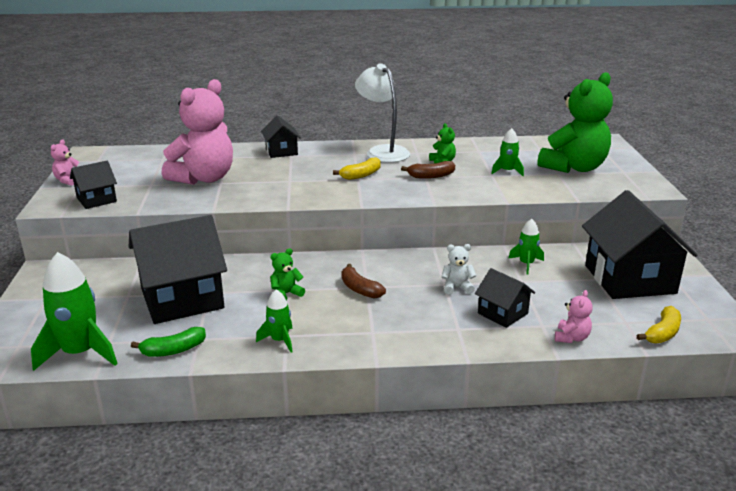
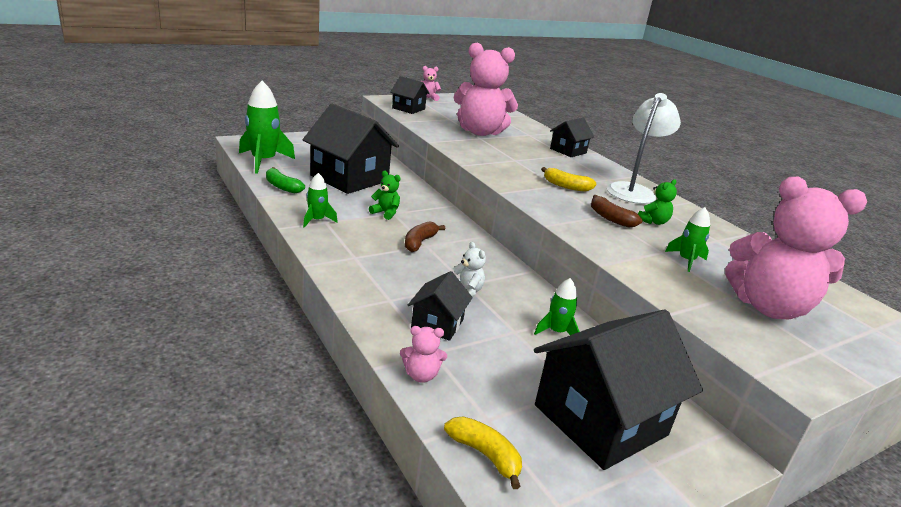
camera: 60 degrees right, 0 degrees up
green teddy bear [538,72,613,173] -> pink teddy bear [725,177,867,319]
yellow banana [637,306,681,344] -> yellow banana turned 150 degrees counterclockwise [444,416,522,489]

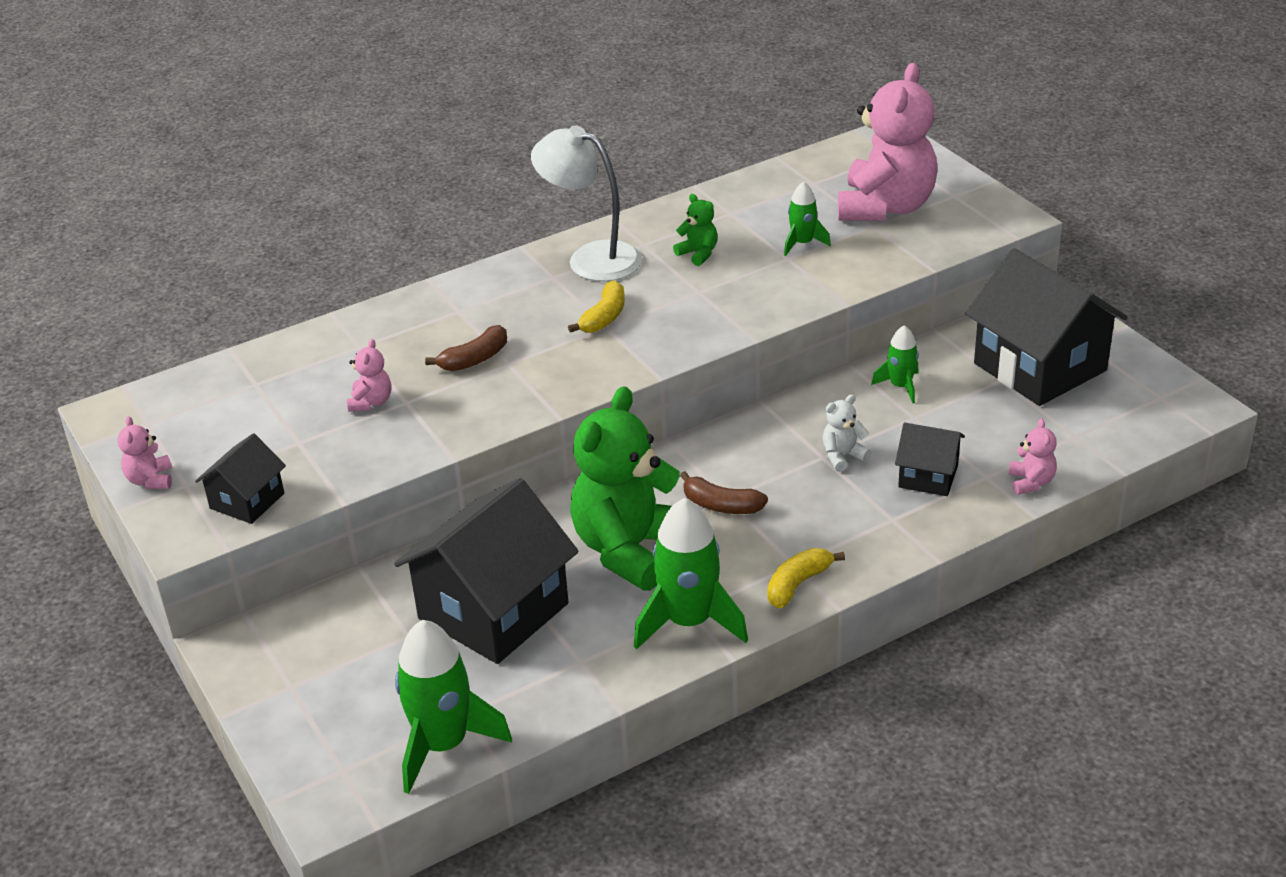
camera: 85 degrees left, 10 degrees up
green banana [266,167,305,193] -> none
green rocket [303,173,338,228] -> green rocket [634,498,748,650], size x1.87
green teddy bear [369,171,401,220] -> green teddy bear [570,386,680,591], size x2.43
yellow banana [444,416,522,489] -> yellow banana moved to [767,548,845,609]
pink teddy bear [454,43,518,136] -> pink teddy bear [347,339,391,412], size x0.41
black house [550,118,594,157] -> none
brown banana [591,195,642,228] -> brown banana moved to [425,325,507,371]

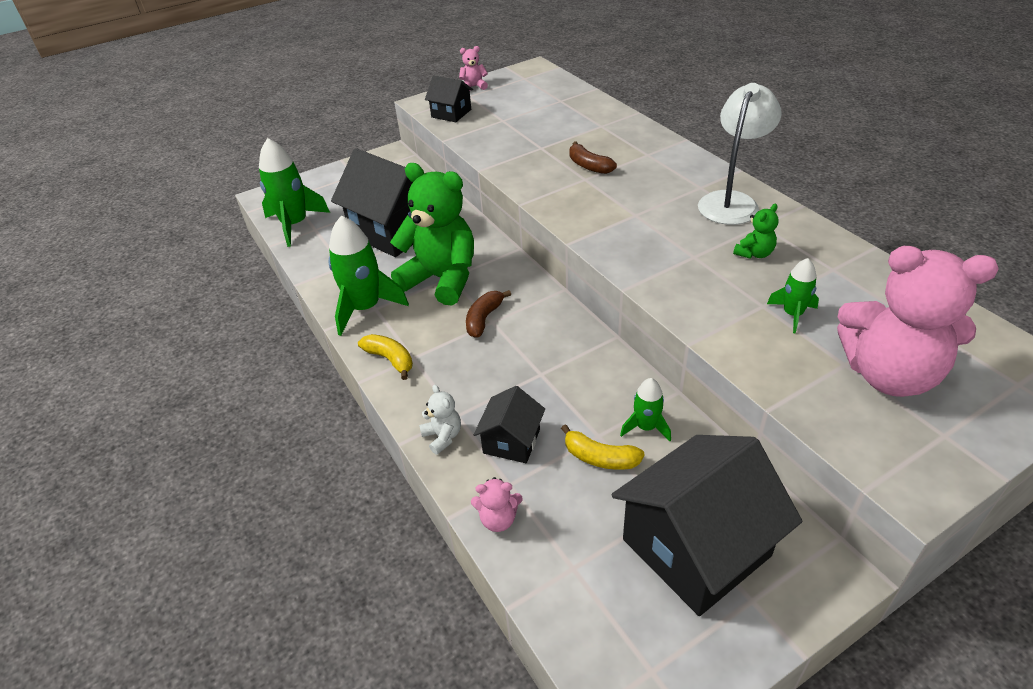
camera: 90 degrees right, 5 degrees up
pink teddy bear [347,339,391,412] -> none
yellow banana [568,280,625,333] -> yellow banana moved to [561,424,645,470]
white teddy bear [823,394,871,472] -> white teddy bear moved to [419,385,461,455]

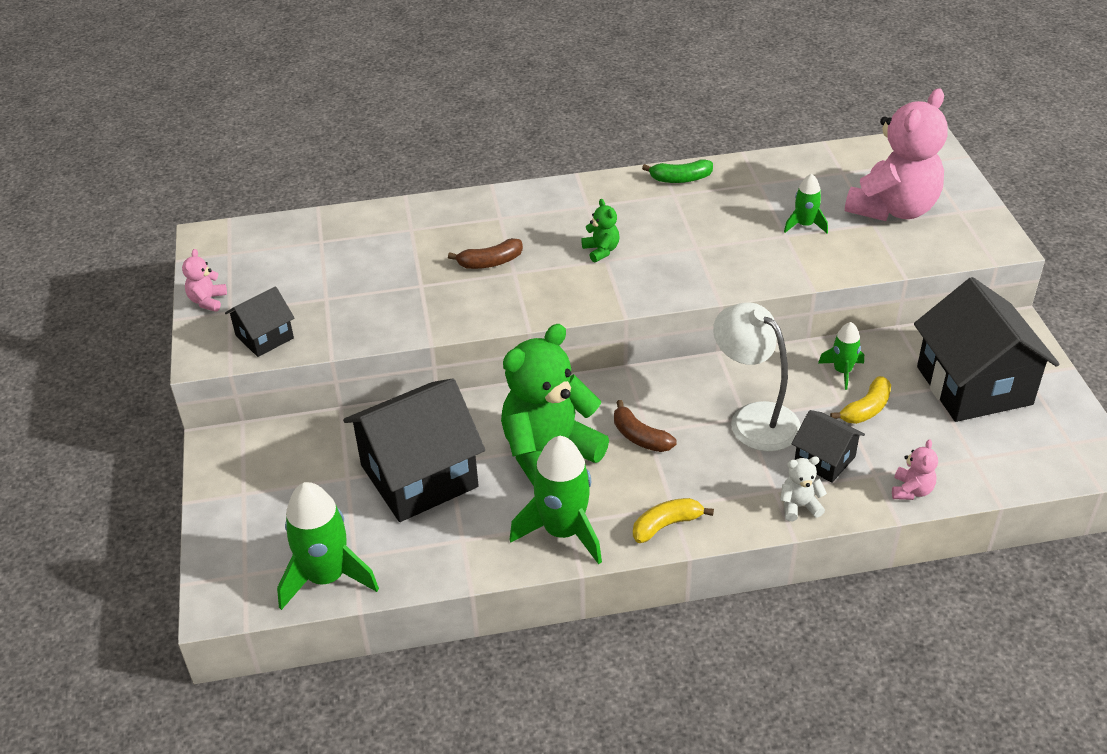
camera: 70 degrees left, 0 degrees up
white lamp [698,83,782,225] -> white lamp moved to [713,302,801,452]
green teddy bear [733,204,779,259] -> green teddy bear moved to [581,199,619,263]
none -> green banana [642,159,713,183]

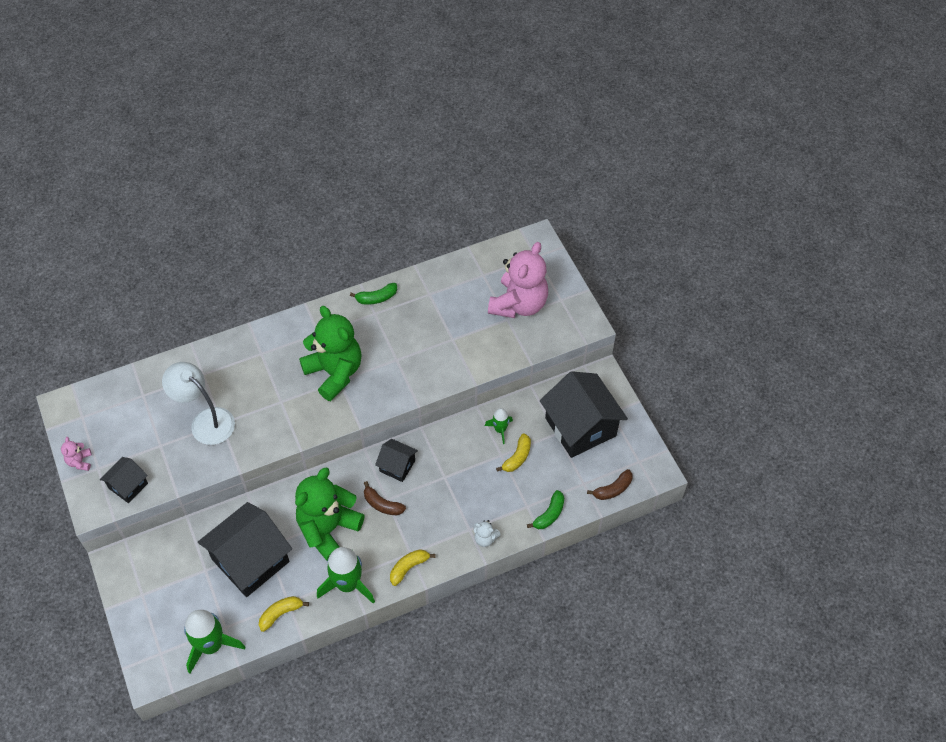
camera: 15 degrees left, 15 degrees up
brown banana [448,238,523,269] -> brown banana moved to [587,469,633,500]
green teddy bear [581,199,619,263] -> green teddy bear [299,306,362,401], size x2.43
white lamp [713,302,801,452] -> white lamp moved to [162,362,235,445]
white teddy bear [780,456,827,521] -> white teddy bear turned 135 degrees counterclockwise [473,520,500,547]
green rocket [784,173,828,233] -> none
black house [792,410,865,483] -> black house moved to [375,439,418,482]
pink teddy bear [892,439,938,500] -> green banana [527,490,564,529]
none -> yellow banana [259,596,309,632]

